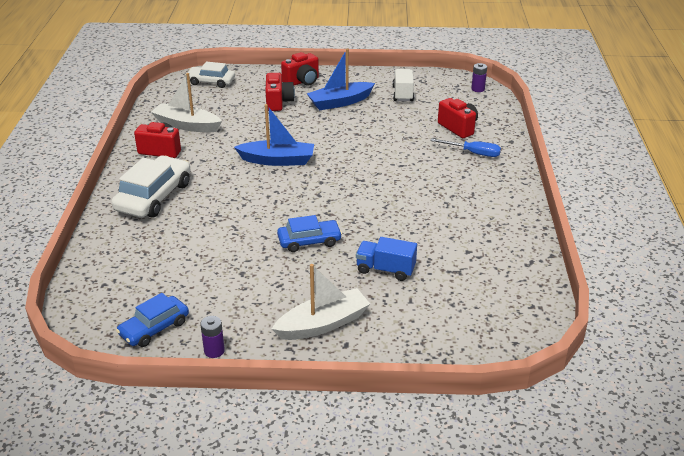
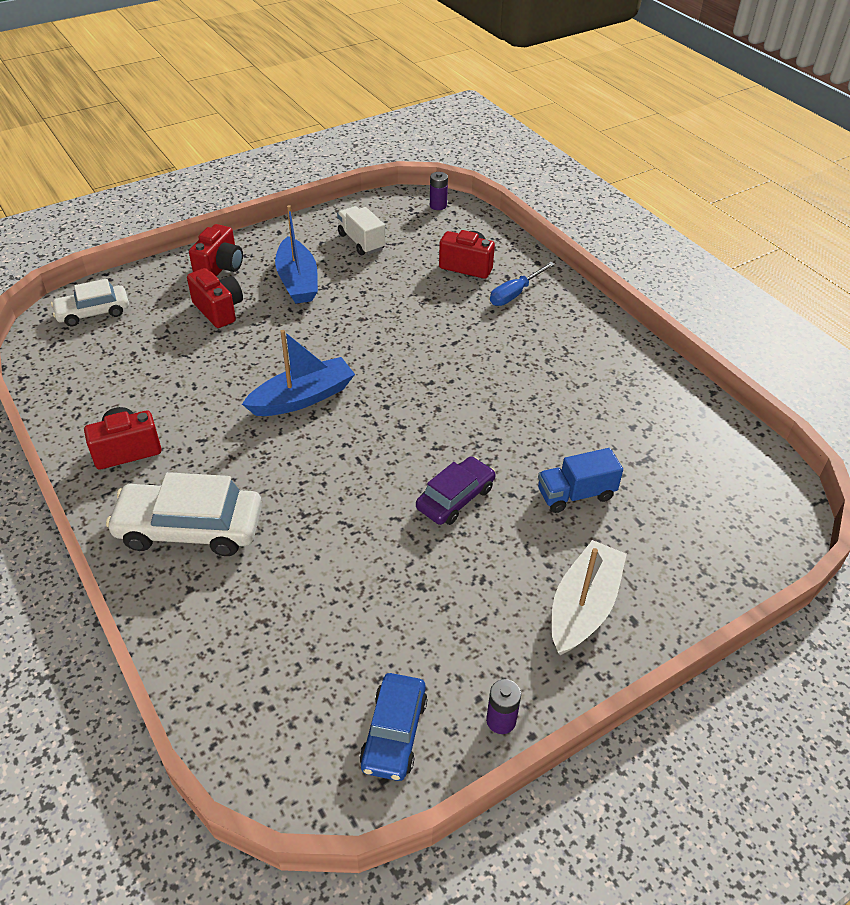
camera: 35 degrees left, 10 degrees up
white car [111,156,191,218] -> white car turned 75 degrees counterclockwise [106,472,262,556]
white boat [151,73,222,132] -> none
blue car [277,215,342,252] -> purple car [416,456,496,525]
blue boat [307,48,375,110] -> blue boat turned 45 degrees counterclockwise [275,205,318,304]
blue screwdriver [430,138,501,157] -> blue screwdriver turned 150 degrees clockwise [490,262,555,306]

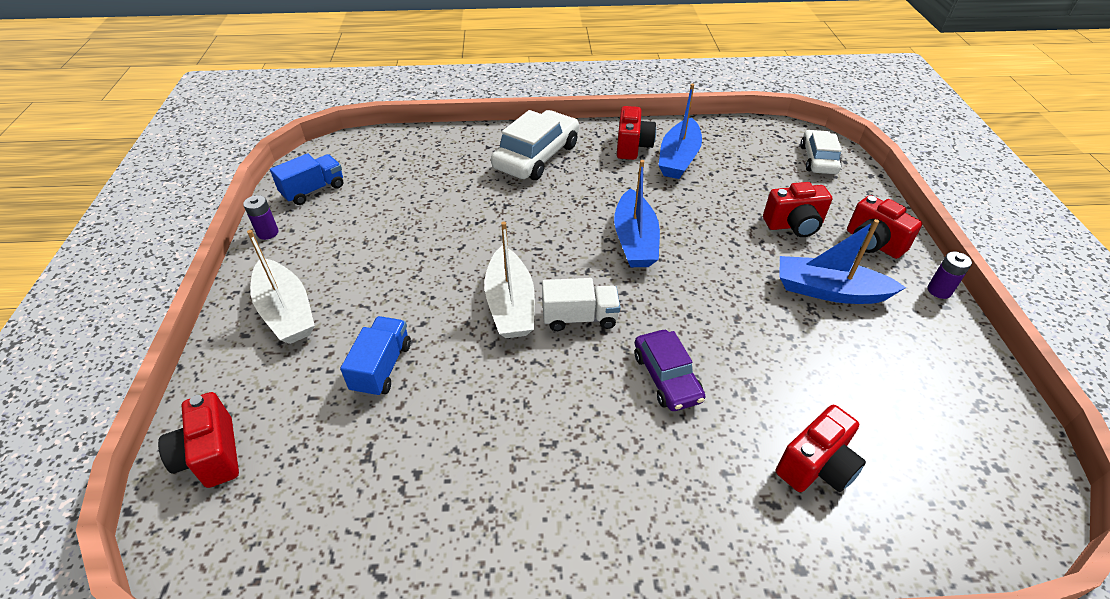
camera: 120 degrees right, 0 degrees up
white truck [337,206,386,255] -> white truck moved to [542,278,620,331]
blue car [359,673,427,781] -> blue truck [270,153,343,205]
purple car [416,456,496,525] -> purple car moved to [635,330,705,411]
purple battery [430,172,448,210] -> purple battery moved to [928,251,972,299]
blue screwdriver [490,262,555,306] -> none
none -> red camera [158,392,239,488]
none -> white boat [484,222,535,338]
none -> blue boat [658,84,702,179]

